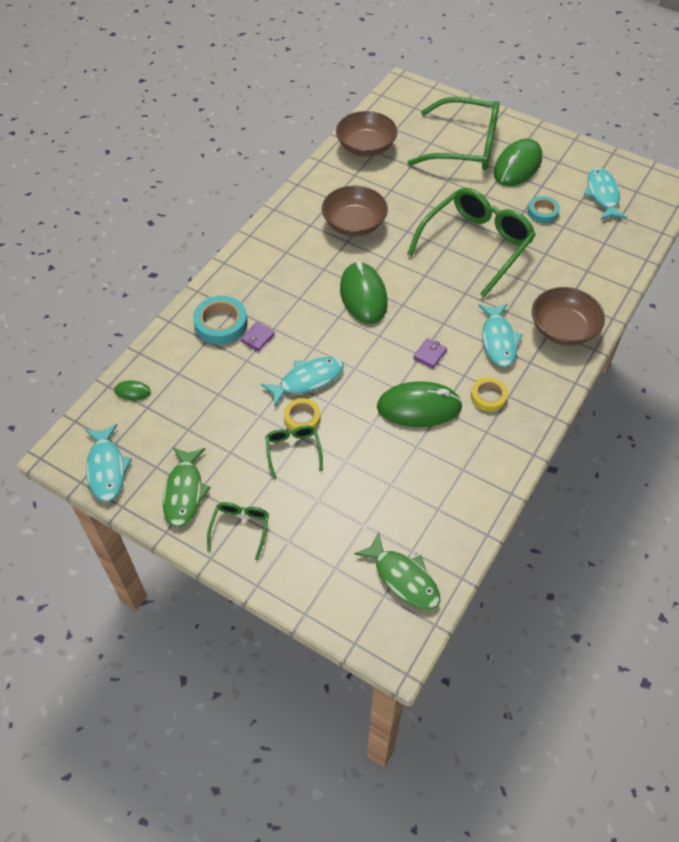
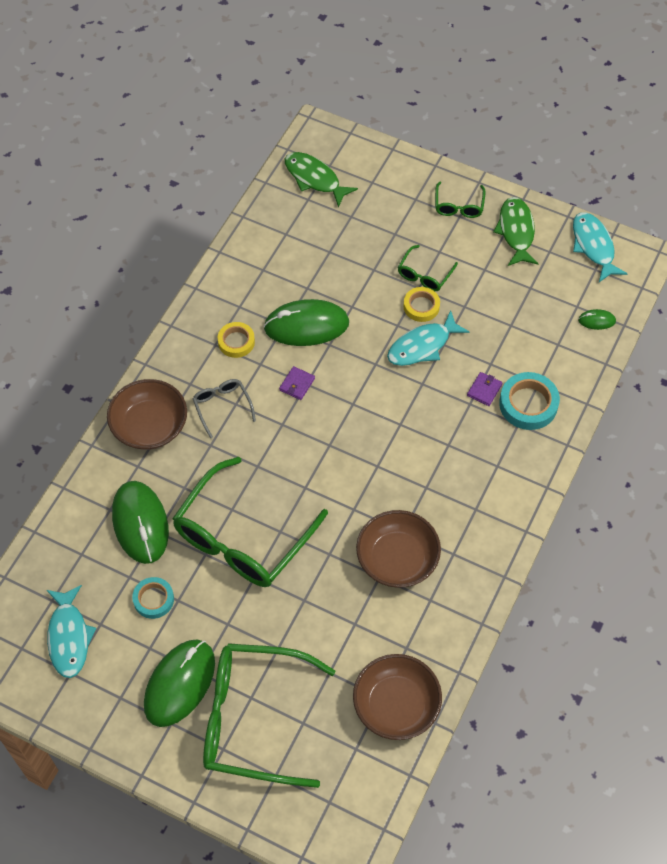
camera: 175 degrees right, 5 degrees up
green glasses [266,425,323,479] -> green glasses turned 45 degrees clockwise [398,245,458,291]
green mouse [340,261,388,324] -> green mouse moved to [112,481,169,564]
turquoise fish [478,304,523,367] -> grey glasses [192,379,256,438]

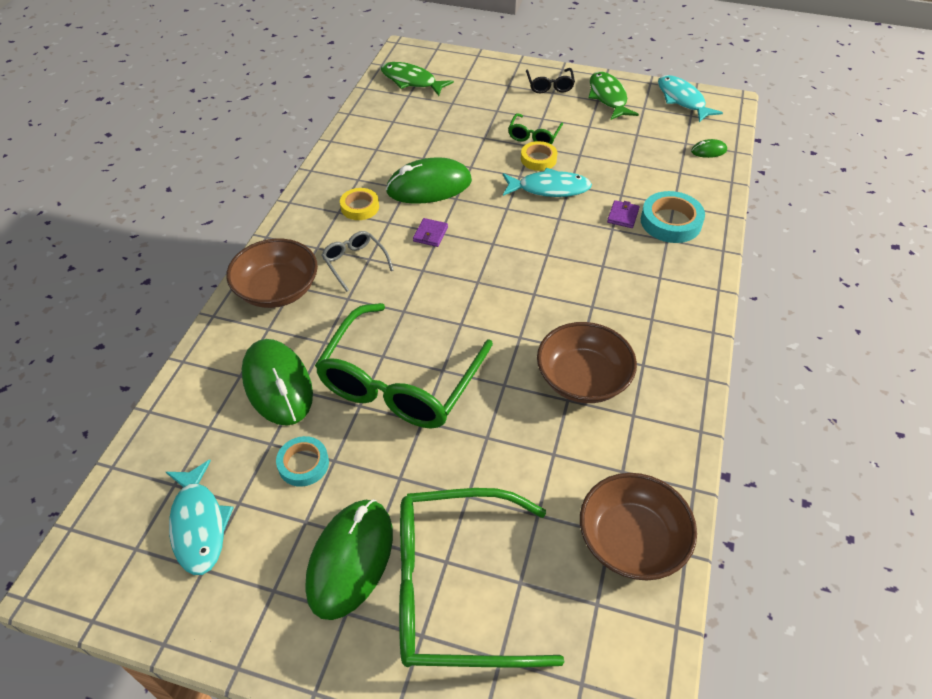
camera: 10 degrees left, 10 degrees down
turquoise fish [387,310,469,366] -> turquoise fish turned 135 degrees counterclockwise [503,168,592,197]
green glasses [435,182,486,218] -> black glasses [526,68,575,93]

